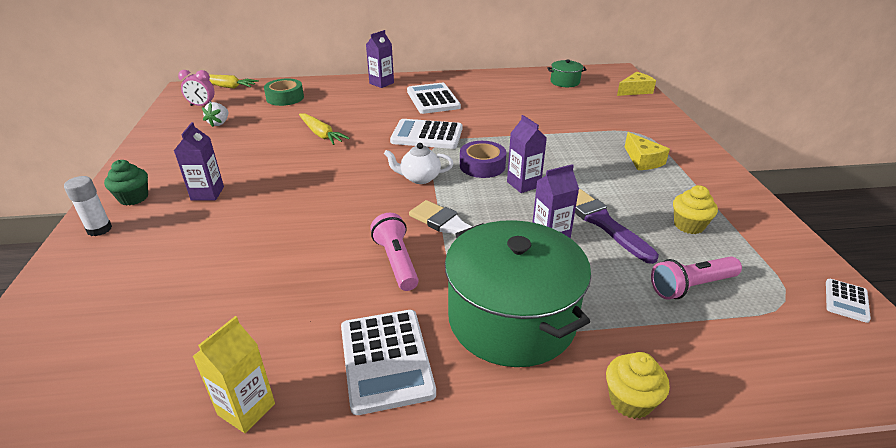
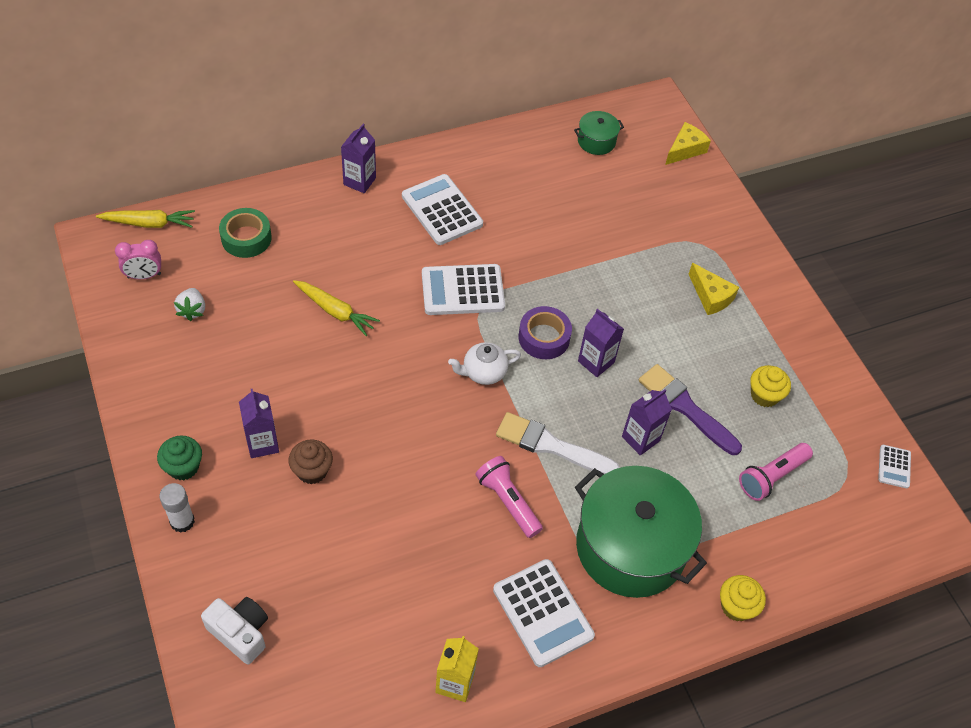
camera: 20 degrees left, 20 degrees up
none -> white camera [201,597,268,664]
none -> brown cupcake [289,440,333,484]

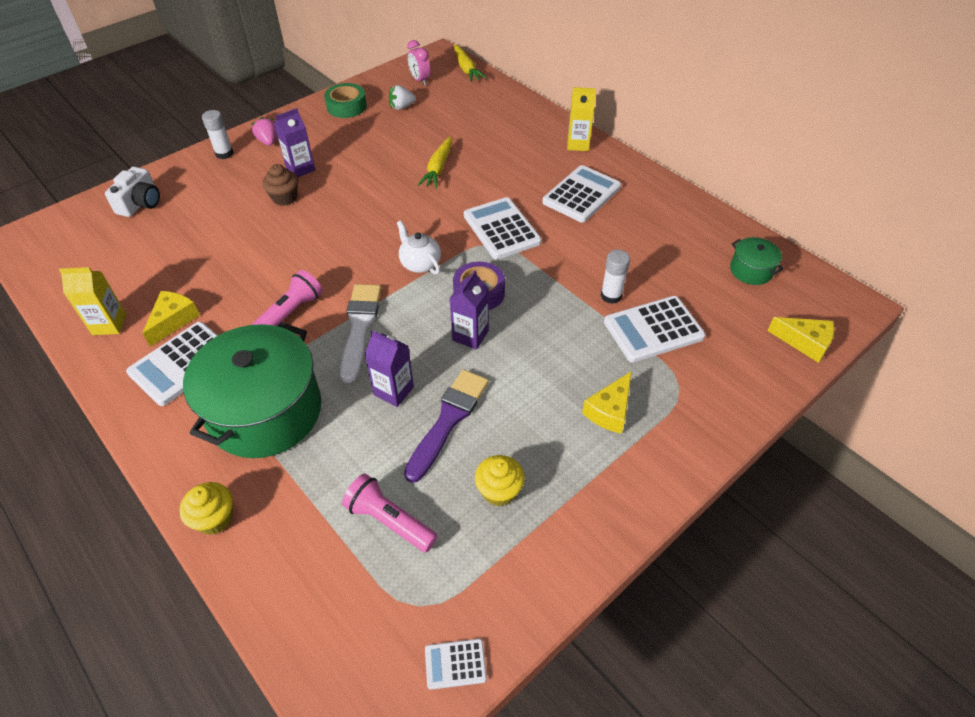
camera: 75 degrees right, 5 degrees down
green cupcake [157,435,202,480] -> pink strawberry [251,117,277,146]
green tape [219,208,272,258] -> green tape moved to [324,83,367,118]
purple carton [341,124,376,193] -> yellow carton [567,87,596,151]
none -> yellow cheese [142,291,200,347]
none -> white glue stick [601,250,630,304]
none -> white calculator [604,296,705,362]

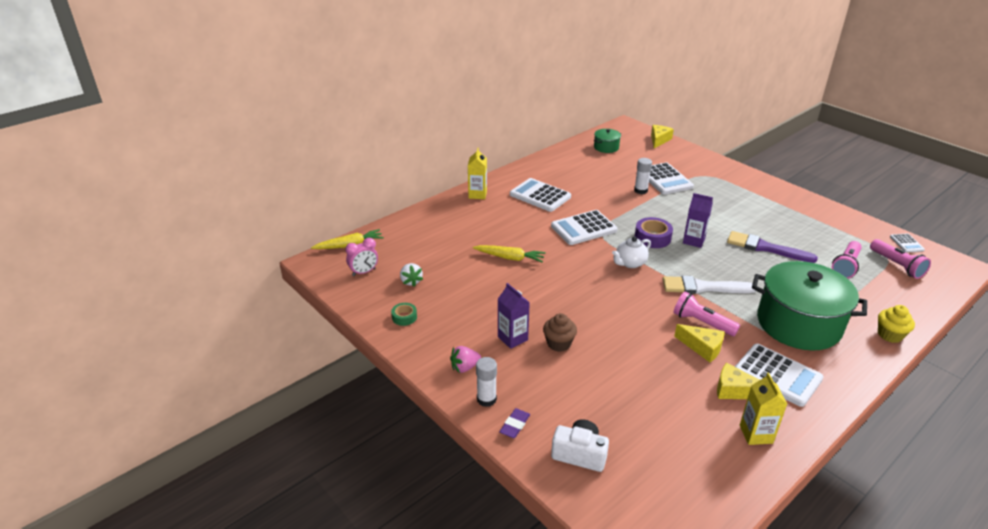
camera: 90 degrees left, 15 degrees down
green tape [324,83,367,118] -> green tape [391,303,417,326], size x0.60
purple carton [364,330,414,407] -> none
yellow cupcake [475,455,525,507] -> none
yellow cheese [582,371,632,434] -> yellow cheese moved to [674,324,725,362]
none -> purple eraser [499,408,530,438]
none -> pink flashlight [870,239,931,279]

